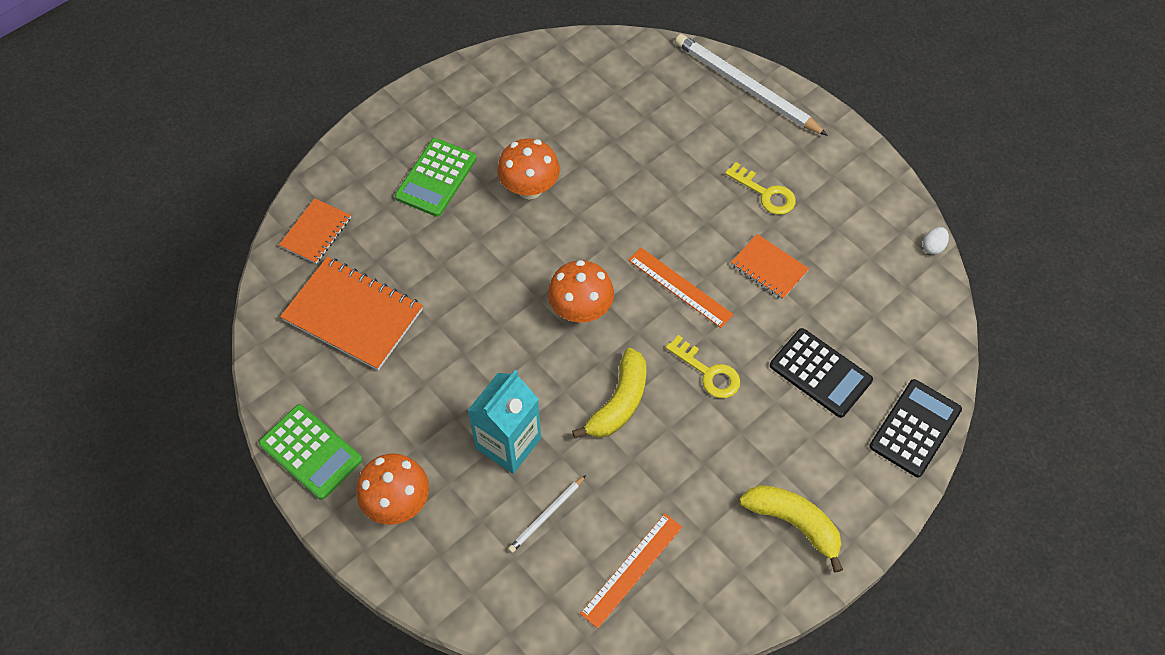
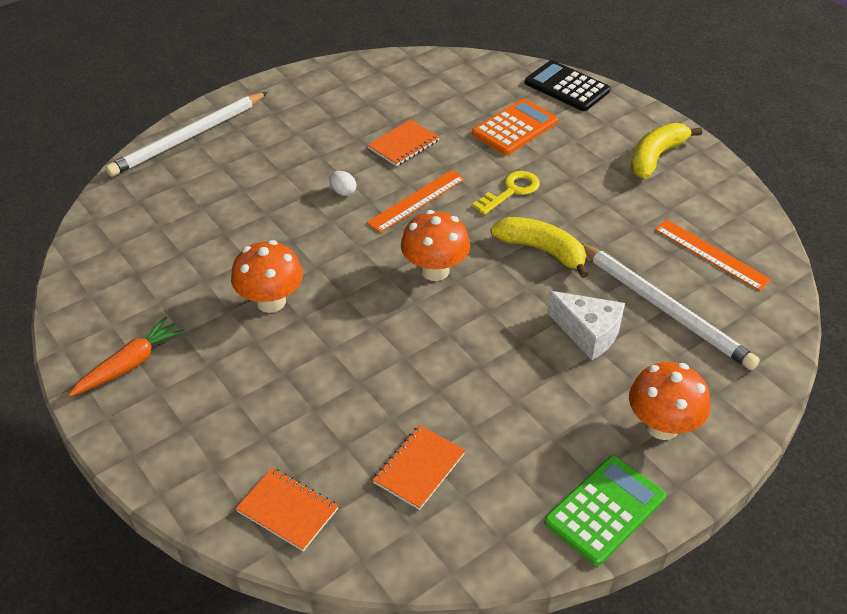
camera: 85 degrees left, 15 degrees down
orange notebook [280,257,423,371] -> orange notebook [373,425,466,510], size x0.56
green calculator [395,138,477,217] -> none
turquoise carton [467,370,541,474] -> white cheese [547,291,625,360]
white pencil [508,475,586,553] -> white pencil [581,243,760,370], size x2.10
yellow key [725,162,796,215] -> none
black calculator [770,328,873,418] -> orange calculator [472,99,558,155]
white egg [923,227,949,255] -> white egg moved to [329,171,356,196]
none -> orange carrot [68,316,185,397]

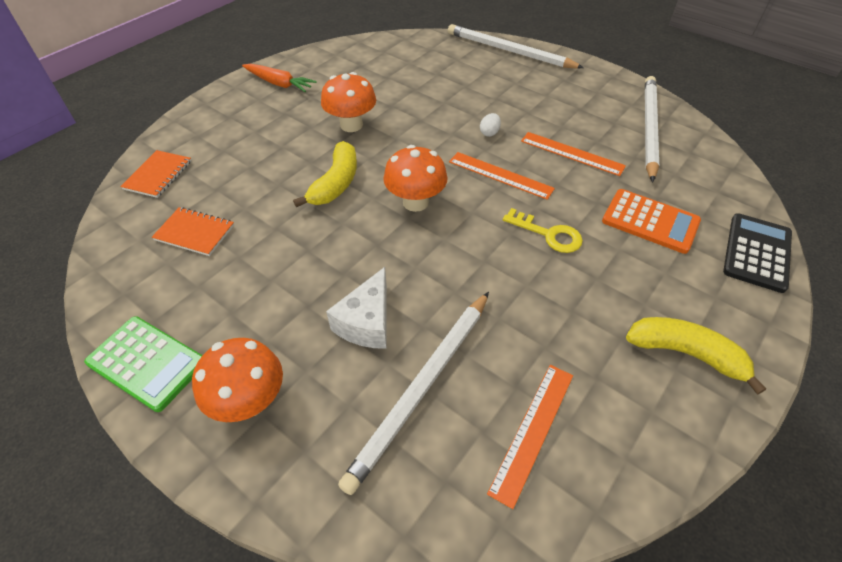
camera: 75 degrees right, 5 degrees up
orange notebook [368,119,440,166] -> orange ruler [521,132,626,176]
yellow banana [490,217,589,278] -> yellow banana moved to [293,141,357,207]
none -> white pencil [645,76,659,182]

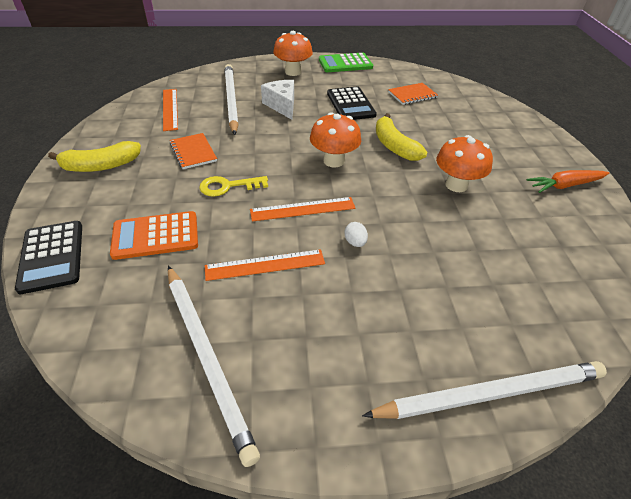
camera: 135 degrees right, 5 degrees down
orange notebook [120,150,191,198] -> orange notebook moved to [170,133,217,169]
none -> black calculator [327,87,377,120]

